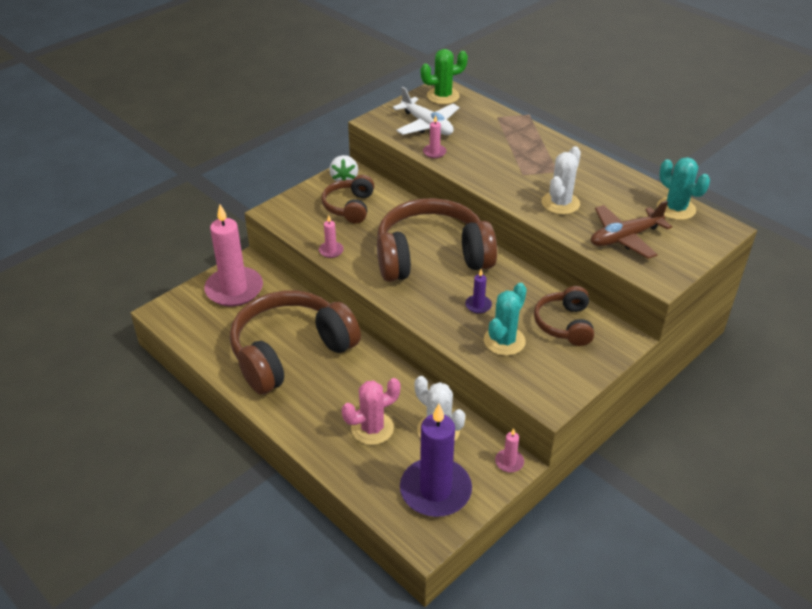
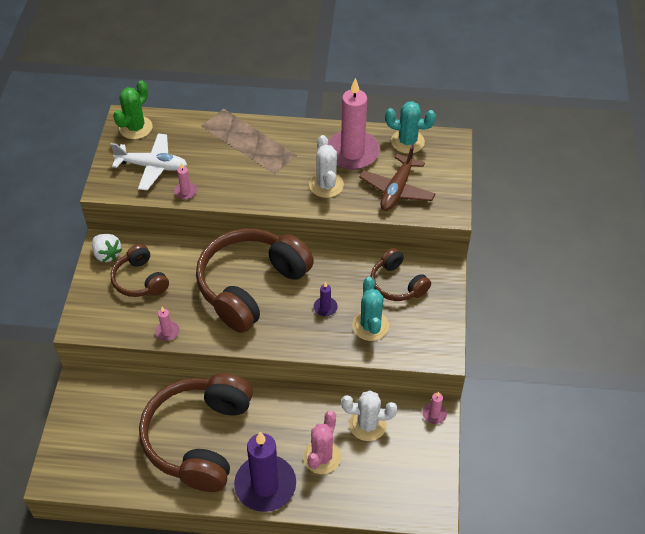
camera: 40 degrees left, 10 degrees up
pink candle [204,204,263,307] -> pink candle moved to [328,78,380,170]
purple candle [400,404,472,517] -> purple candle moved to [234,432,296,512]

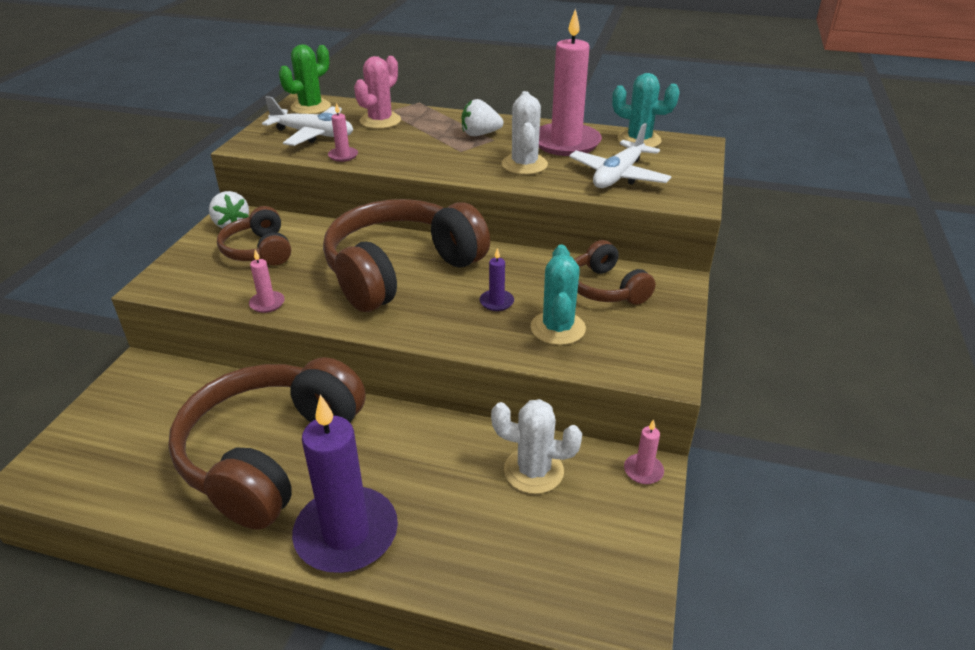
camera: 10 degrees right, 15 degrees down
pink cactus [303,411,341,474] -> pink cactus moved to [354,56,401,129]
brown plane [359,145,436,211] -> white plane [569,123,672,188]
none -> white strawberry [462,99,503,136]

